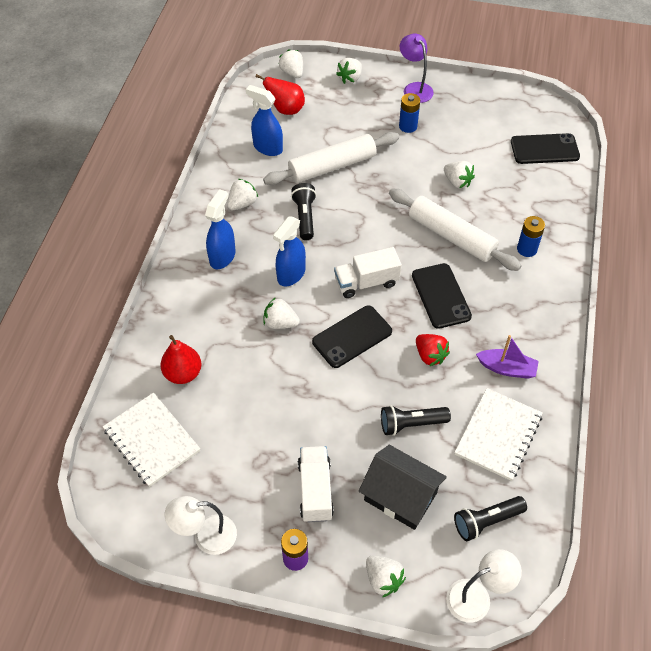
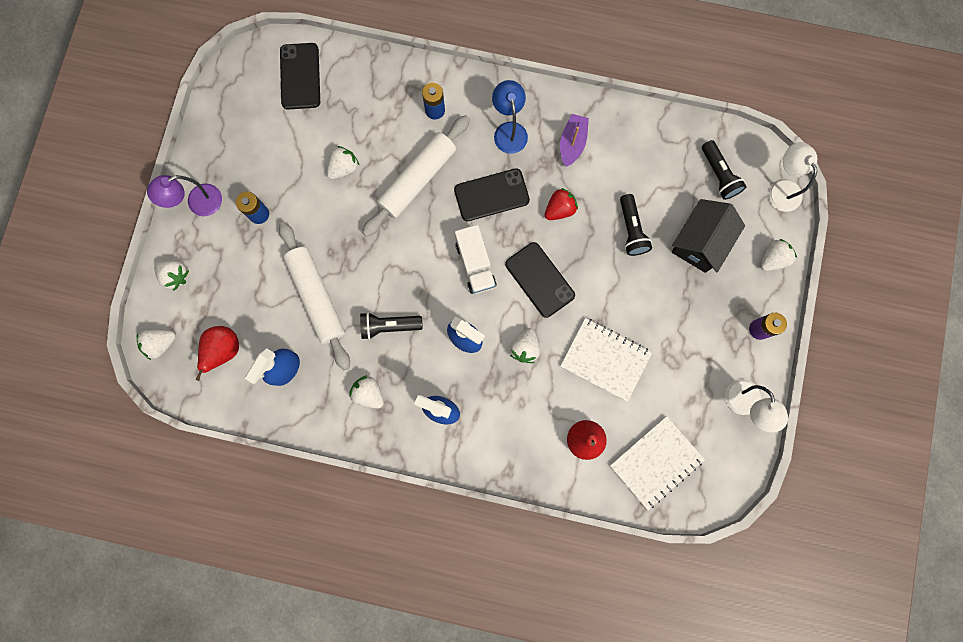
camera: 90 degrees left, 25 degrees up
white truck [298,446,334,523] -> none
white notebook [454,388,543,481] -> white notebook moved to [560,318,652,402]
none -> blue lamp [492,80,528,154]

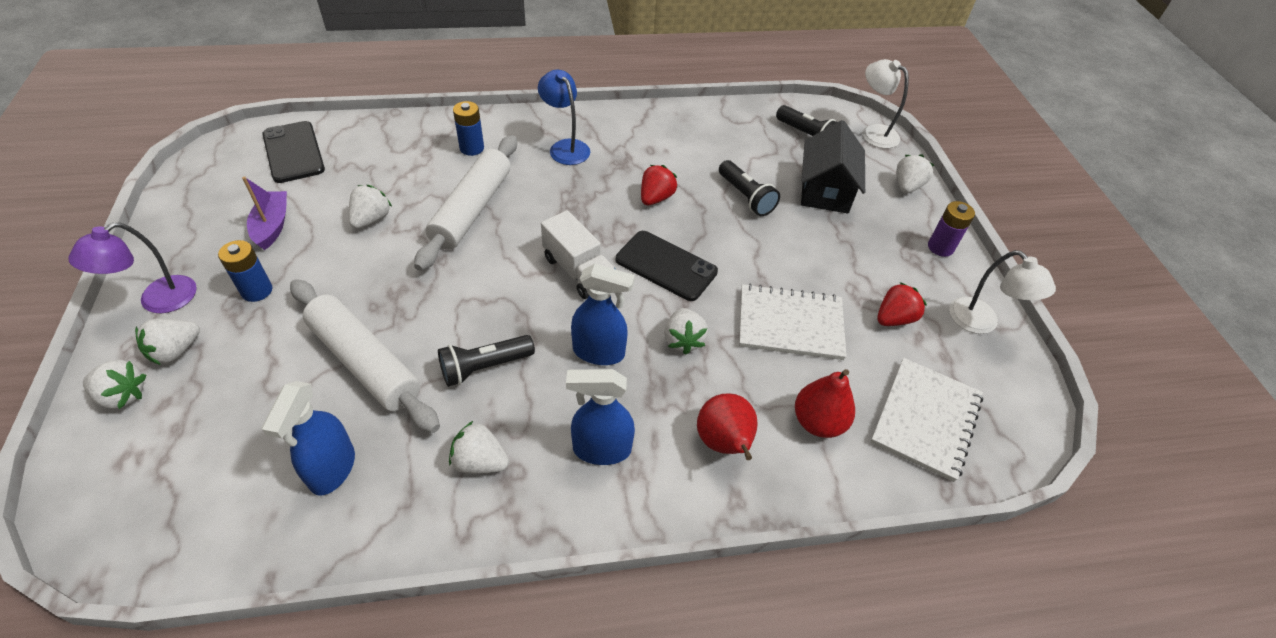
camera: 25 degrees left, 30 degrees down
white strawberry [137,329,176,360] -> white strawberry moved to [135,319,200,365]
red pear [195,326,239,381] -> red pear moved to [697,393,758,460]
black phone [454,168,530,221] -> none
purple boat [560,114,589,167] -> purple boat moved to [242,176,287,250]
none -> red strawberry [877,282,927,326]

